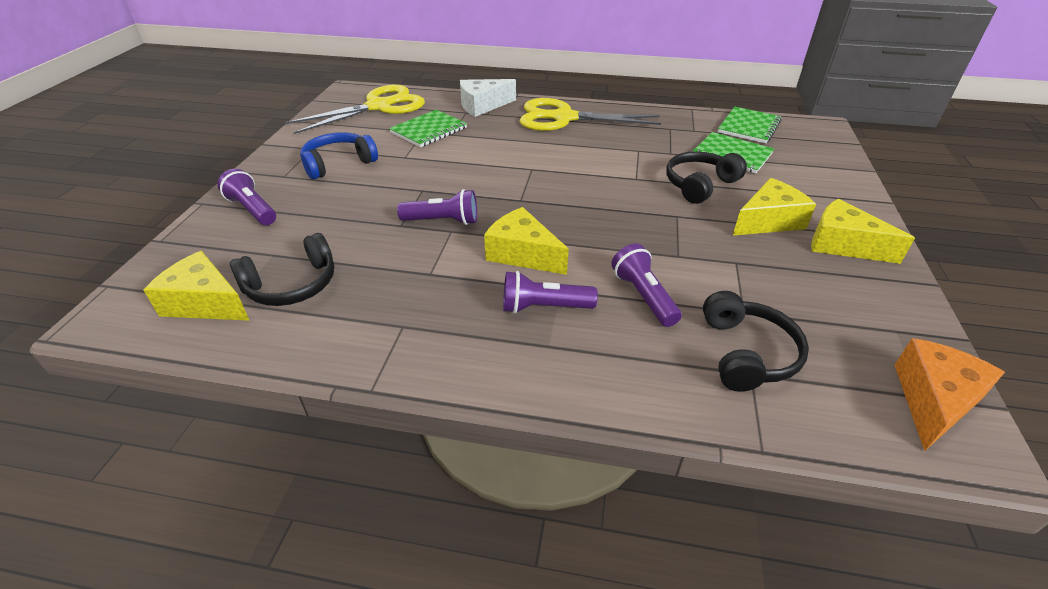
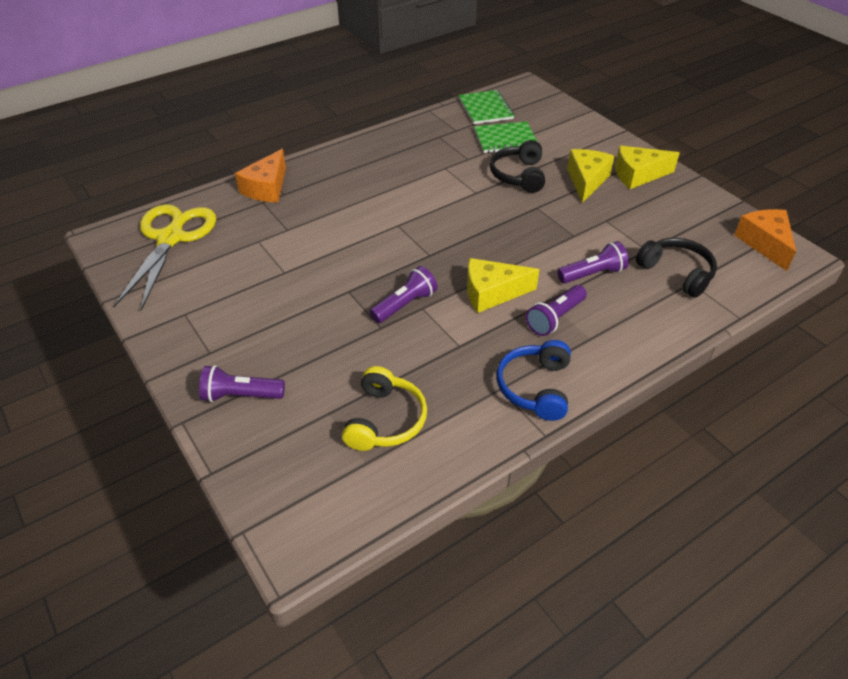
camera: 45 degrees left, 5 degrees up
yellow cheese [144,251,250,321] -> none
black headphones [230,233,334,306] -> yellow headphones [342,366,427,451]
blue headphones [300,132,378,179] -> blue headphones moved to [497,340,571,421]
green notebook [389,110,467,147] -> none
white cheese [460,79,516,117] -> orange cheese [235,149,286,202]
yellow scissors [520,98,661,131] -> none
purple flashlight [611,244,682,327] -> purple flashlight turned 135 degrees clockwise [557,241,629,284]

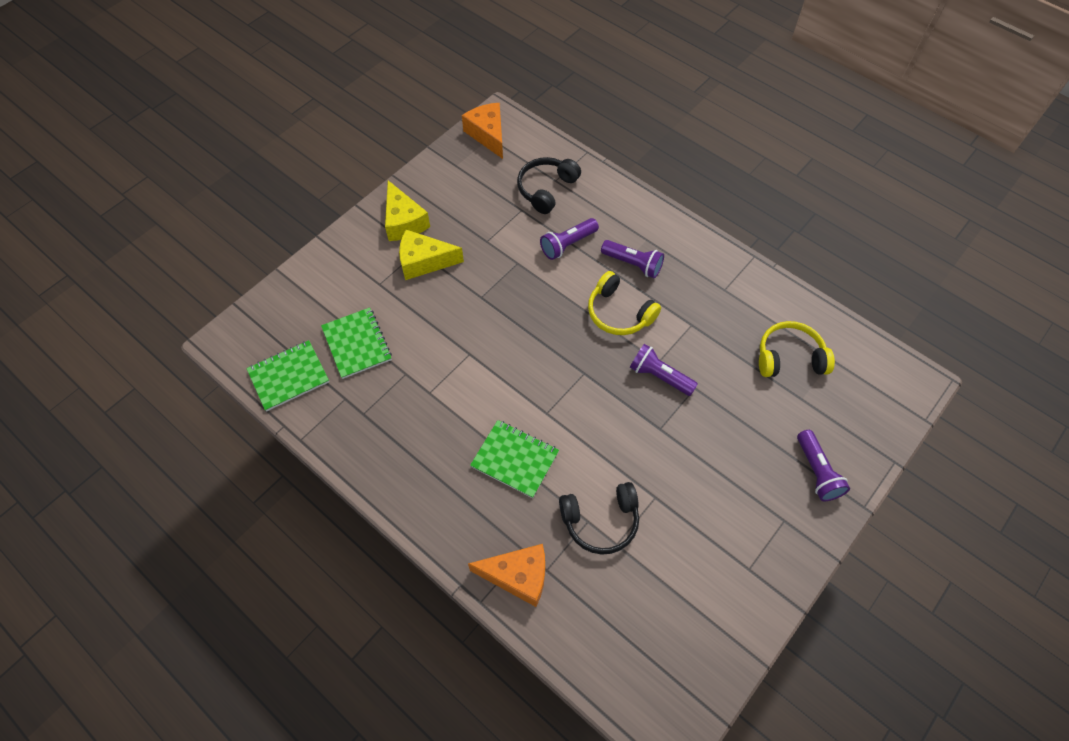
camera: 105 degrees left, 15 degrees up
yellow scissors [114,204,216,310] -> none
yellow cheese [467,258,540,313] -> yellow headphones [588,271,661,335]
black headphones [490,140,545,193] -> black headphones moved to [559,482,639,555]
blue headphones [497,340,571,421] -> none
purple flashlight [557,241,629,284] -> purple flashlight turned 90 degrees counterclockwise [540,218,599,260]
orange cheese [734,209,796,271] -> orange cheese turned 90 degrees clockwise [462,103,503,159]
none -> green notebook [470,420,559,498]

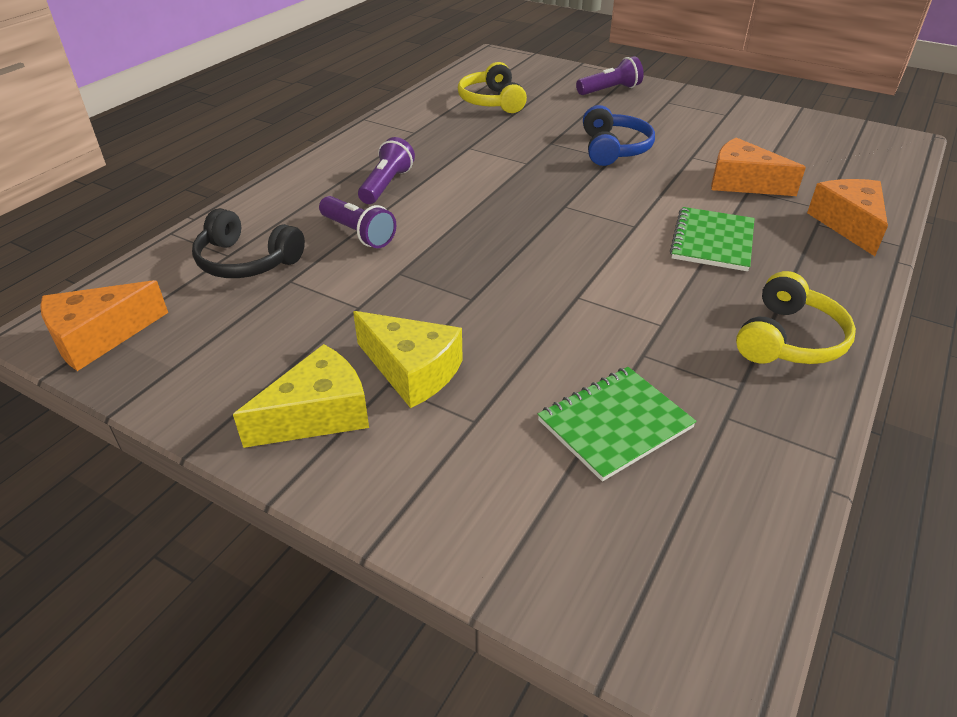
camera: 100 degrees left, 20 degrees down
green notebook [246,340,329,411] -> none
yellow cheese [399,230,464,280] -> yellow cheese turned 45 degrees counterclockwise [353,311,463,408]
black headphones [559,482,639,555] -> orange cheese [711,138,806,196]
yellow headphones [588,271,661,335] -> yellow headphones moved to [736,271,856,364]
purple flashlight [630,344,698,396] -> none
none -> blue headphones [583,105,655,166]

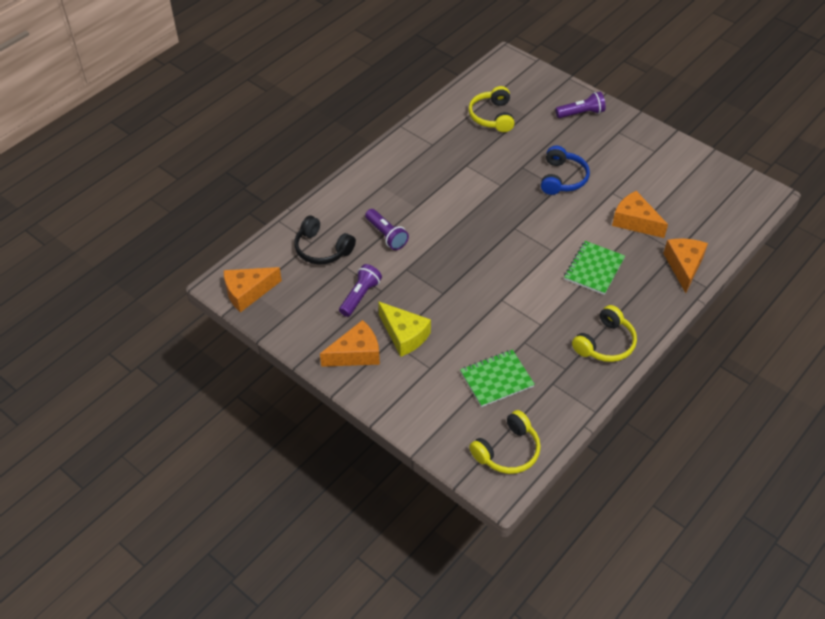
camera: 10 degrees right, 10 degrees up
yellow cheese [233,344,369,448] -> orange cheese [320,320,380,367]
purple flashlight [358,137,415,204] -> purple flashlight moved to [339,264,382,317]
none -> yellow headphones [469,410,541,474]

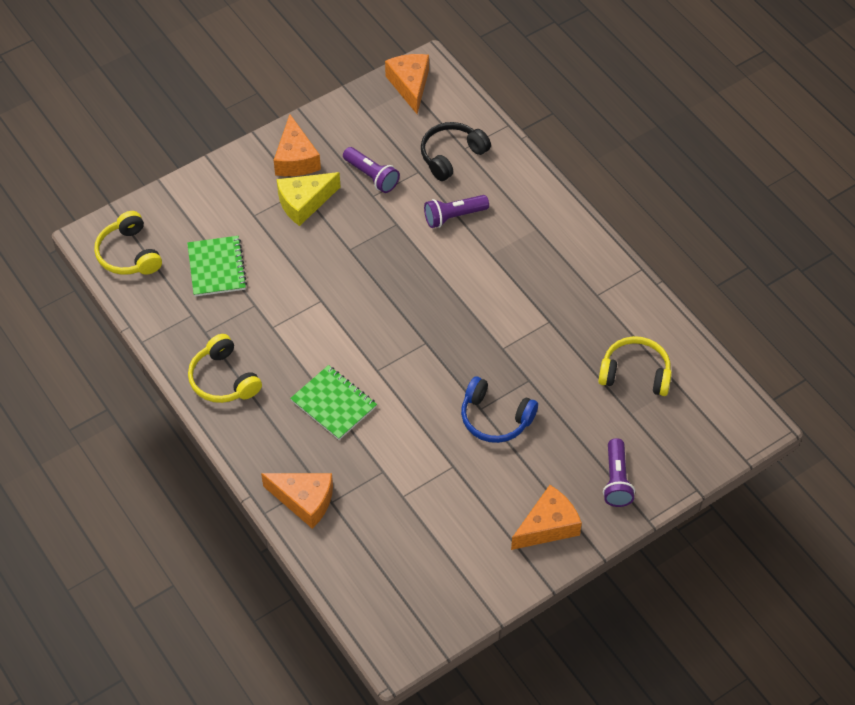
camera: 105 degrees right, 5 degrees up
orange cheese [612,191,668,238] -> orange cheese moved to [511,485,582,550]

